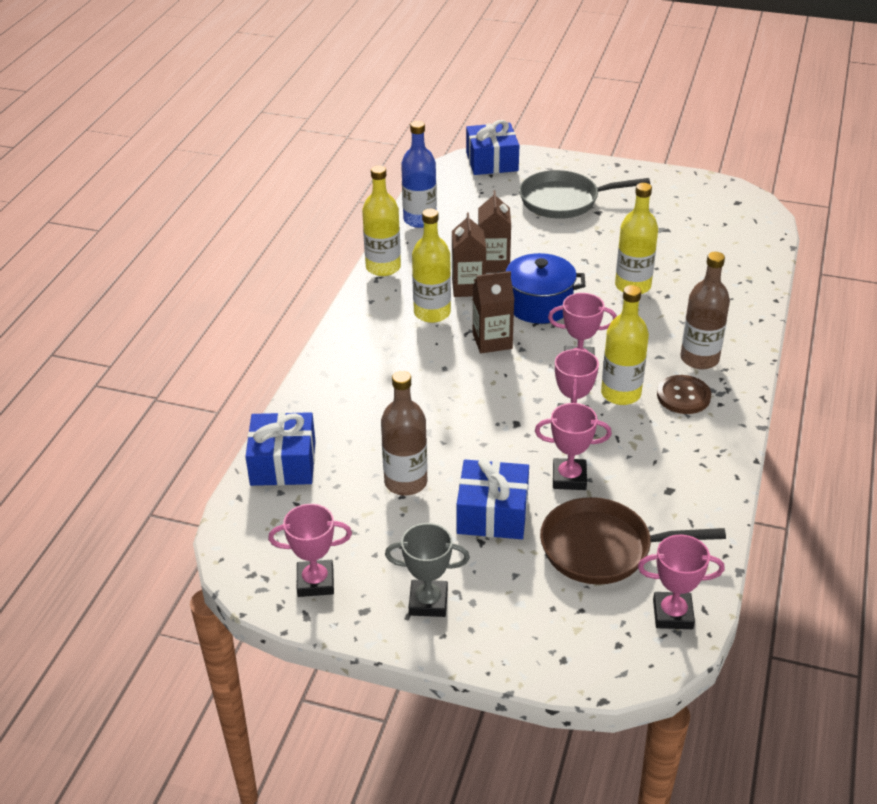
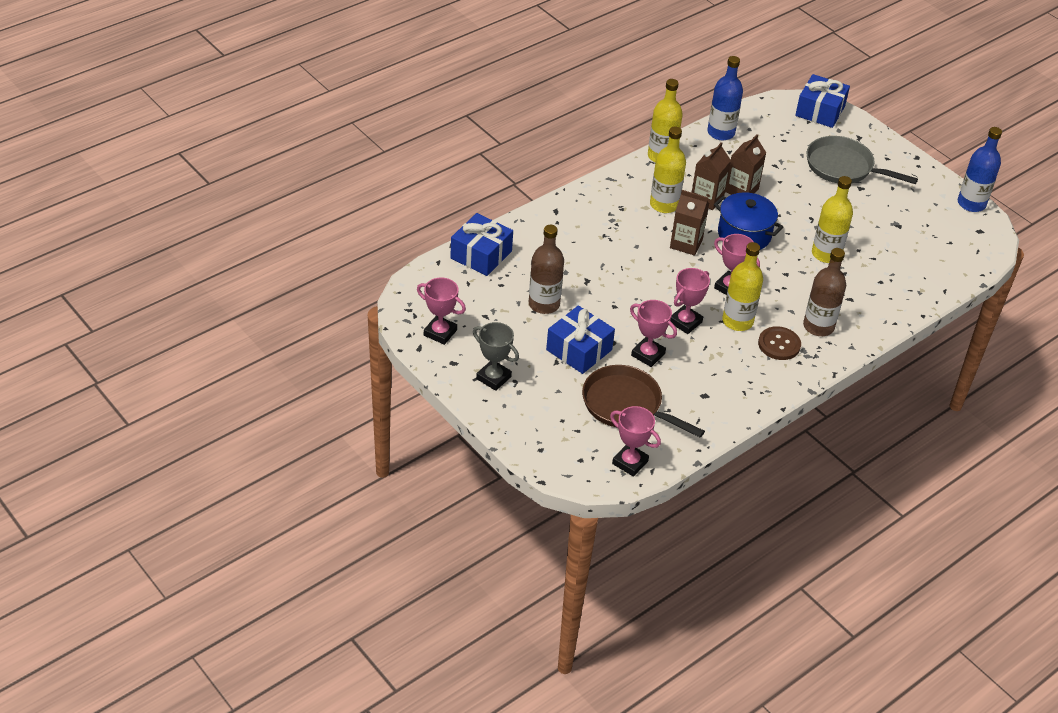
camera: 30 degrees right, 5 degrees up
none -> blue bottle [958,127,1002,212]

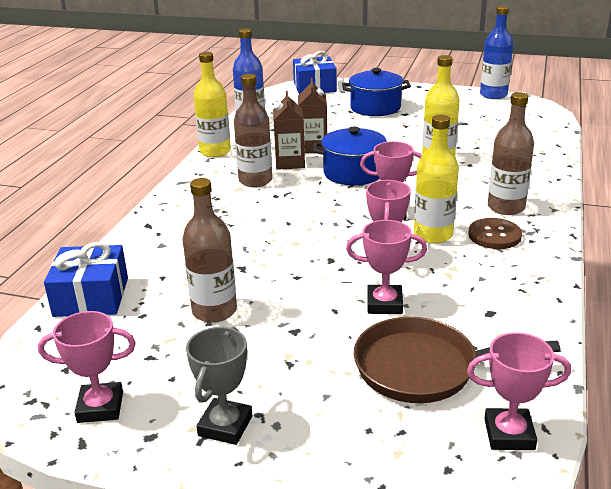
camera: 30 degrees left, 15 degrees down
grey trophy [473,322,519,391] -> grey trophy turned 75 degrees counterclockwise [186,327,252,445]
blue gift [546,305,615,374] -> none
yellow bottle [650,127,686,213] -> brown bottle [234,74,272,187]
brown carton [670,190,709,256] -> none
grey pan [806,136,918,184] -> blue pot [342,68,411,116]

